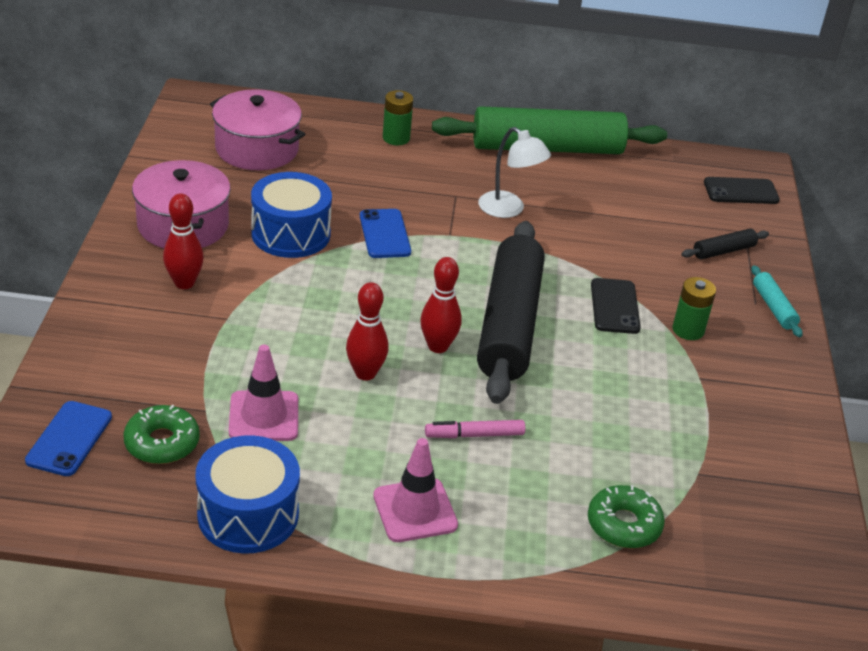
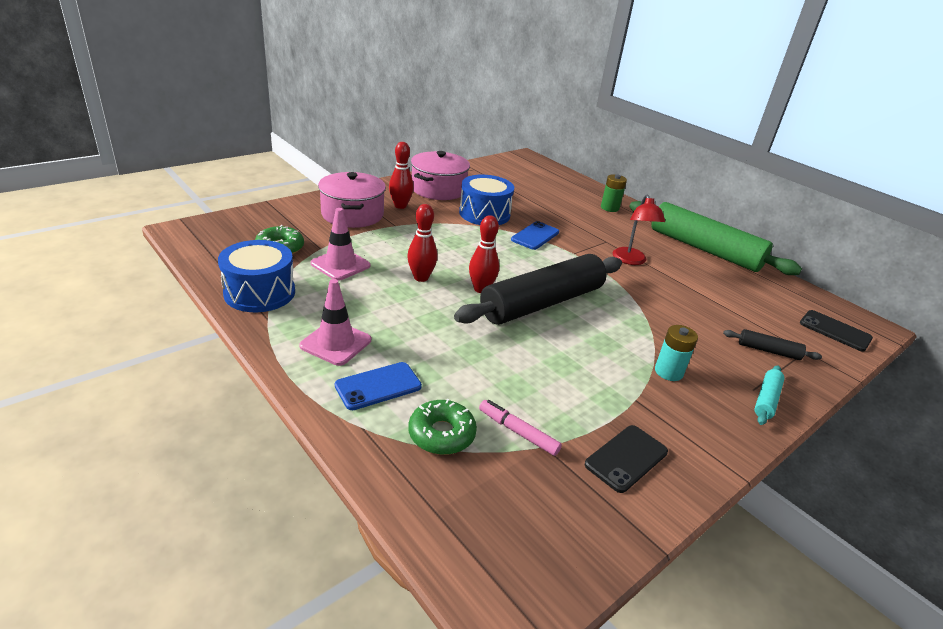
camera: 45 degrees right, 5 degrees down
blue phone [25,401,112,476] -> blue phone moved to [335,362,422,410]
pink pot [210,89,305,170] -> pink pot moved to [318,172,386,228]
pink marker [425,420,525,438] -> pink marker moved to [479,400,562,456]
white lamp [478,127,551,218] -> red lamp [613,195,665,265]
black phone [591,278,641,334] -> black phone moved to [585,425,668,493]
green battery [672,277,716,340] -> turquoise battery [655,325,698,381]

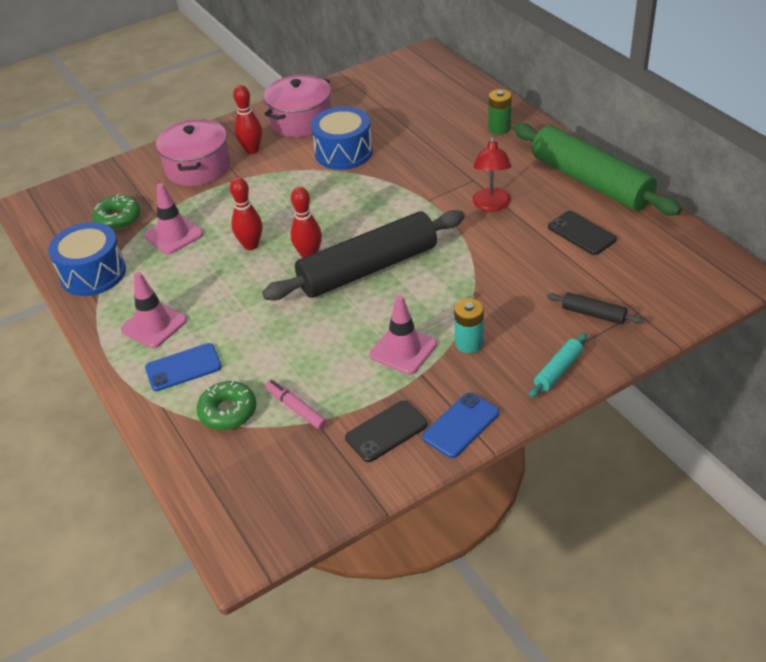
camera: 15 degrees right, 10 degrees up
blue phone [511,221,559,250] -> blue phone moved to [422,393,499,458]
black phone [800,310,873,352] -> black phone moved to [548,211,617,255]
none -> pink traffic cone [370,295,437,375]

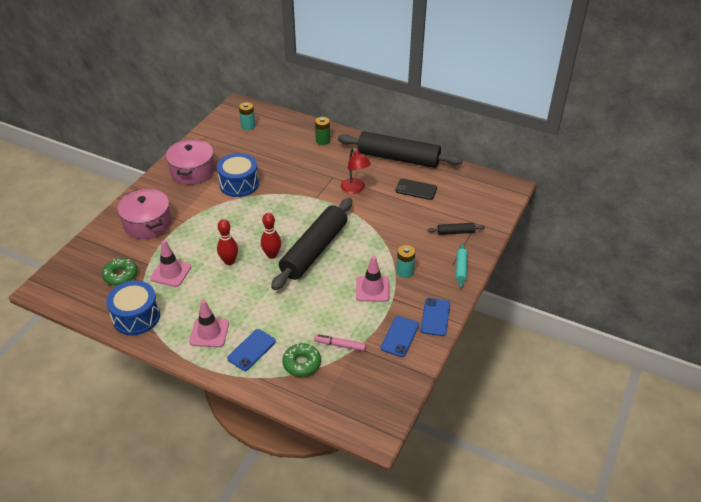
camera: 35 degrees left, 0 degrees up
red bowling pin [233,85,262,154] -> none
black phone [345,400,428,462] -> blue phone [381,316,419,357]
green rolling pin [513,123,682,216] -> black rolling pin [338,131,463,168]
none -> turquoise battery [239,102,255,130]

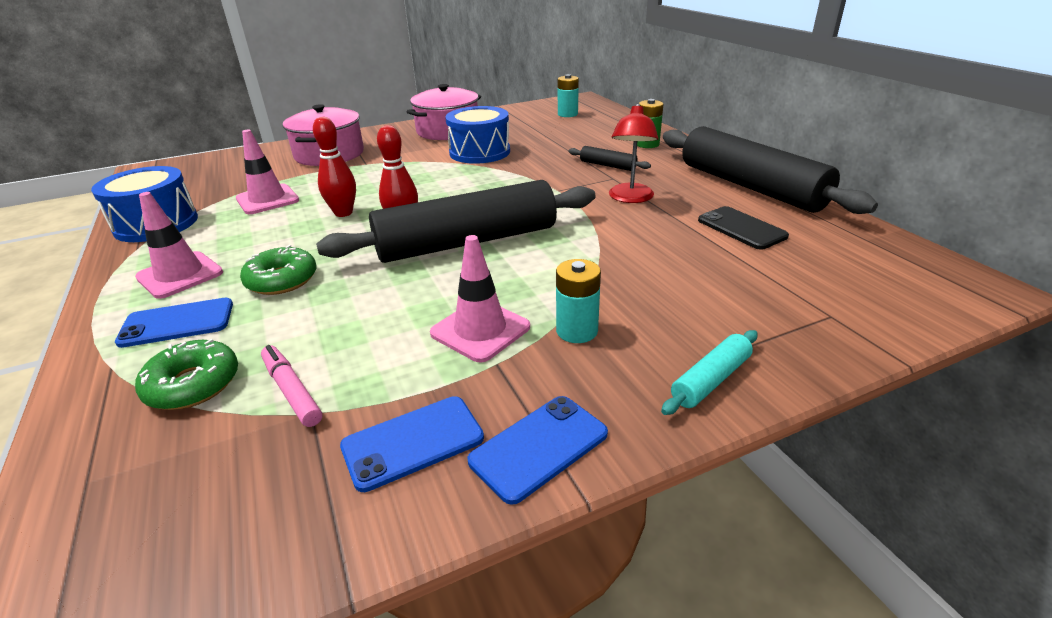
camera: 40 degrees right, 10 degrees down
green donut [102,258,138,286] -> green donut moved to [240,245,316,295]
black rolling pin [428,223,485,235] -> black rolling pin moved to [569,146,651,171]

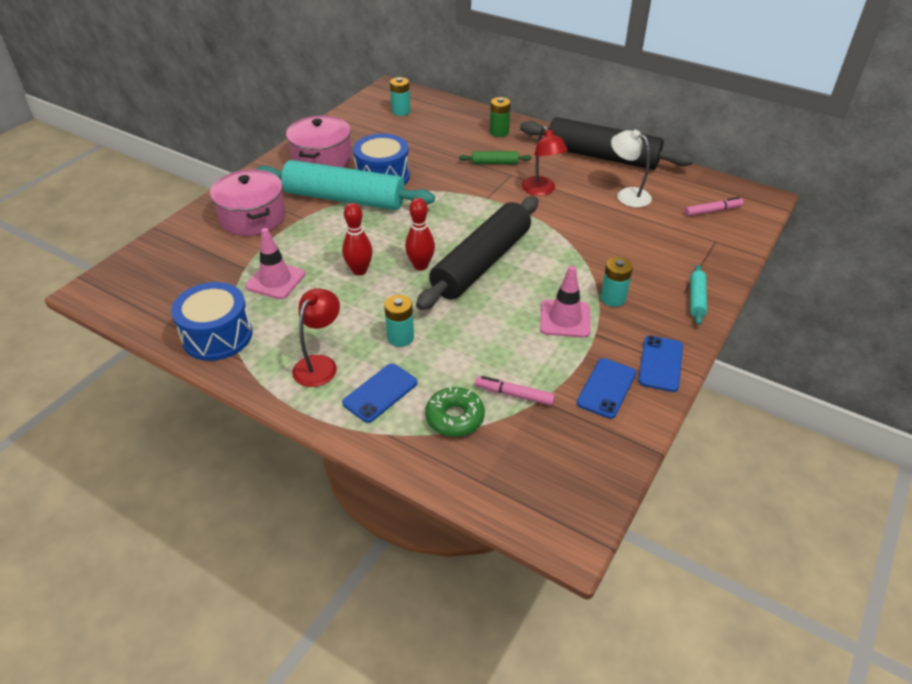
camera: 35 degrees left, 10 degrees up
pink traffic cone [135,192,223,299] -> red lamp [292,288,340,387]
green donut [240,245,316,295] -> turquoise battery [384,295,414,347]
black rolling pin [569,146,651,171] -> green rolling pin [459,151,531,164]
black phone [698,206,789,250] -> white lamp [611,130,652,207]
none -> turquoise rolling pin [256,160,435,210]
none -> pink marker [685,197,744,216]

